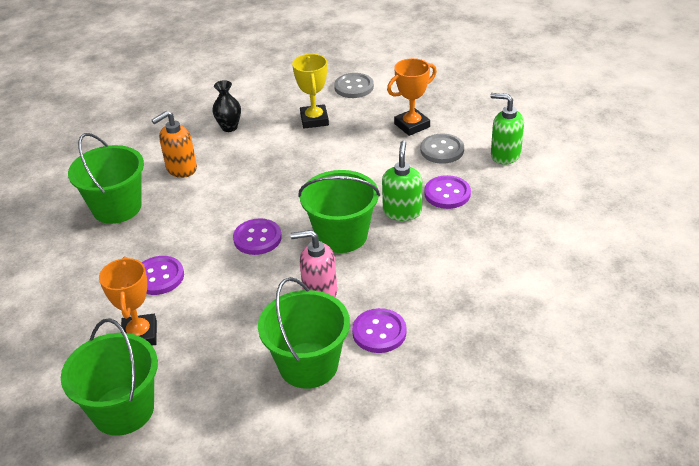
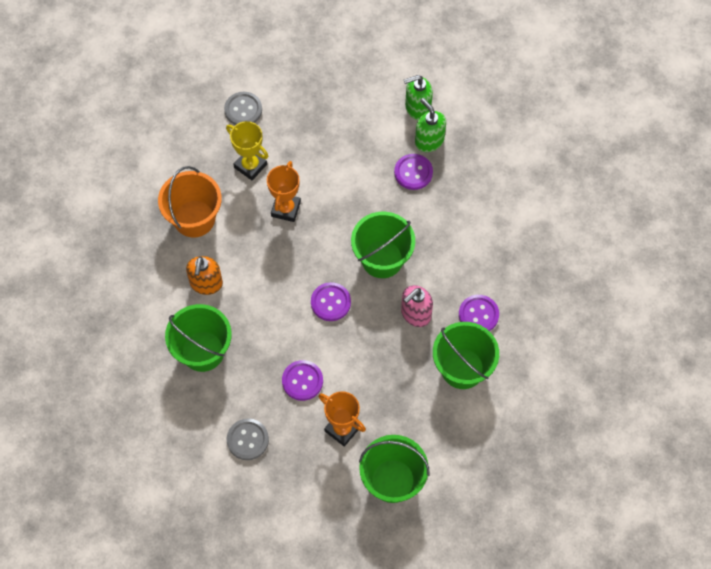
camera: 45 degrees left, 25 degrees up
black vase [212,80,241,132] -> orange bucket [158,166,222,238]
green soap dispenser [382,140,422,221] -> green soap dispenser moved to [415,98,446,152]
orange trophy [387,58,437,136] -> orange trophy moved to [267,161,301,222]
grey button [421,133,464,164] -> grey button moved to [227,418,269,460]

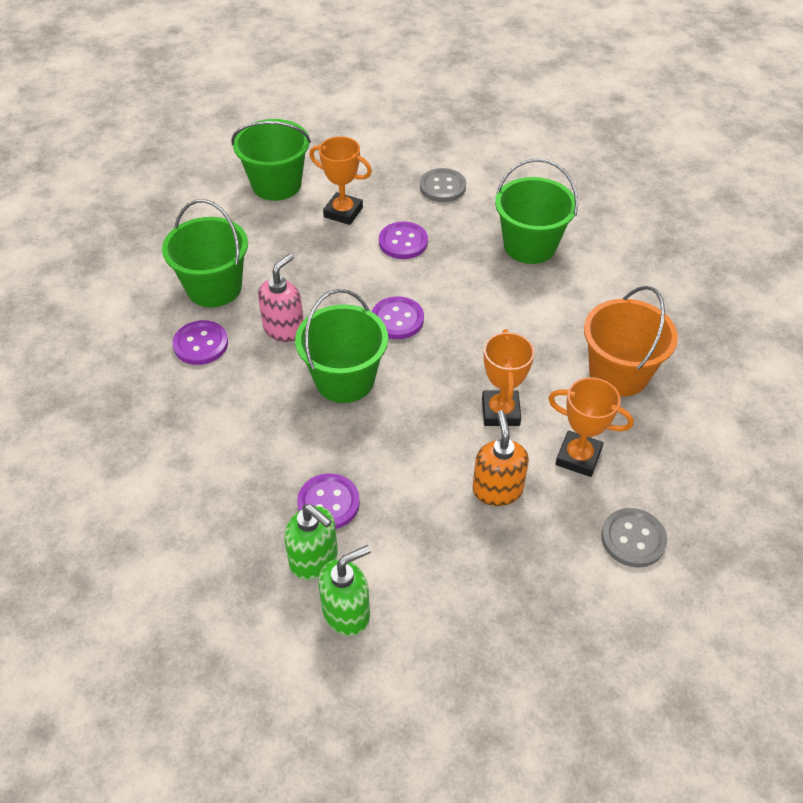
camera: 165 degrees right, 15 degrees down
orange soap dispenser [186,256,223,295] -> orange soap dispenser moved to [473,410,529,506]
yellow trophy [226,121,269,180] -> orange trophy [548,377,634,477]

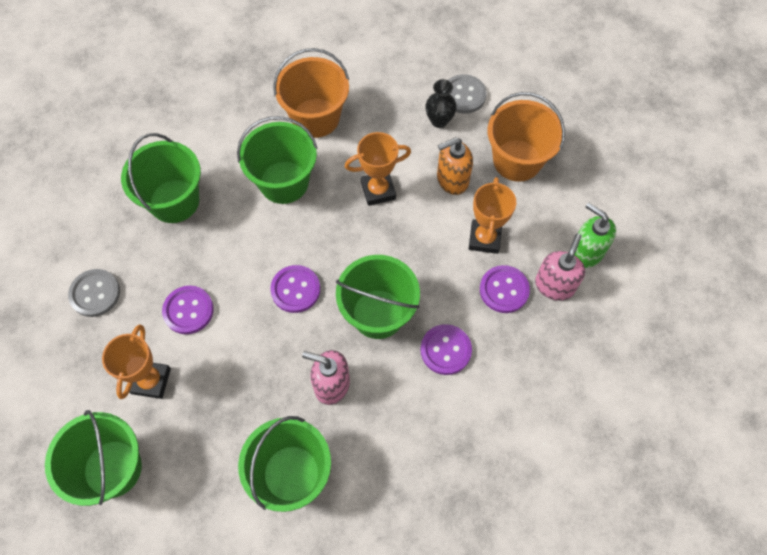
camera: 105 degrees left, 15 degrees up
purple button [173,320,228,365] -> purple button moved to [420,324,472,375]
green soap dispenser [284,504,338,580] -> pink soap dispenser [535,233,585,301]
orange trophy [548,377,634,477] -> orange trophy moved to [469,177,516,254]
none -> green bucket [237,116,318,204]
none -> black vase [425,79,457,128]
none -> orange bucket [488,92,565,182]

